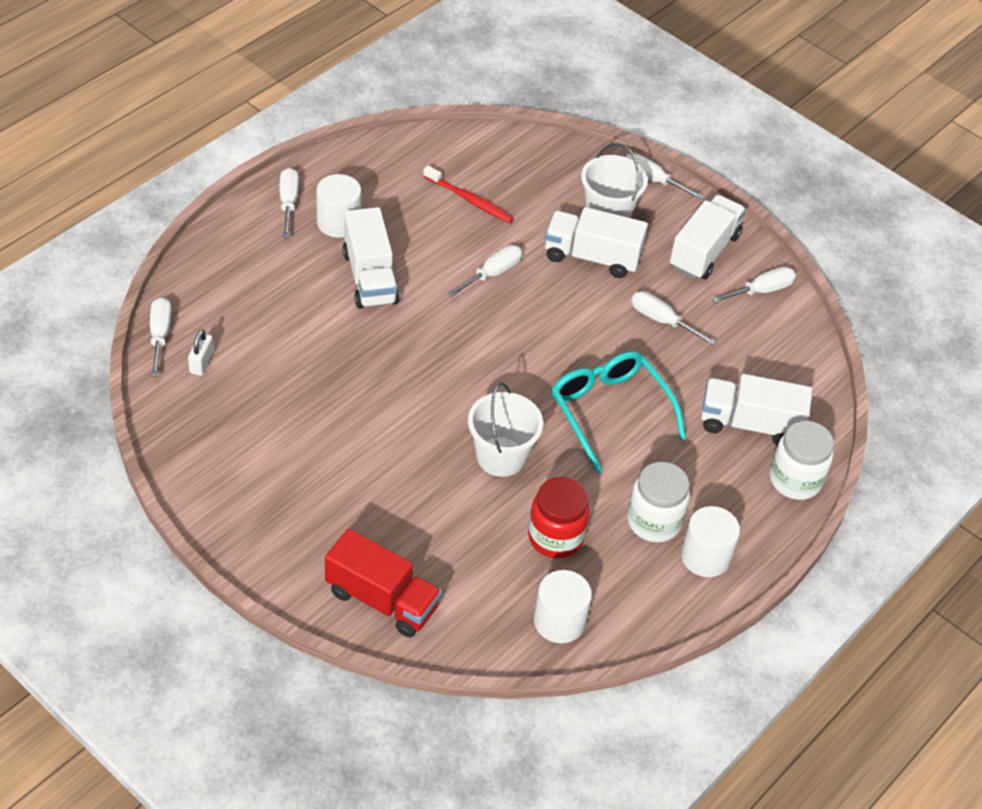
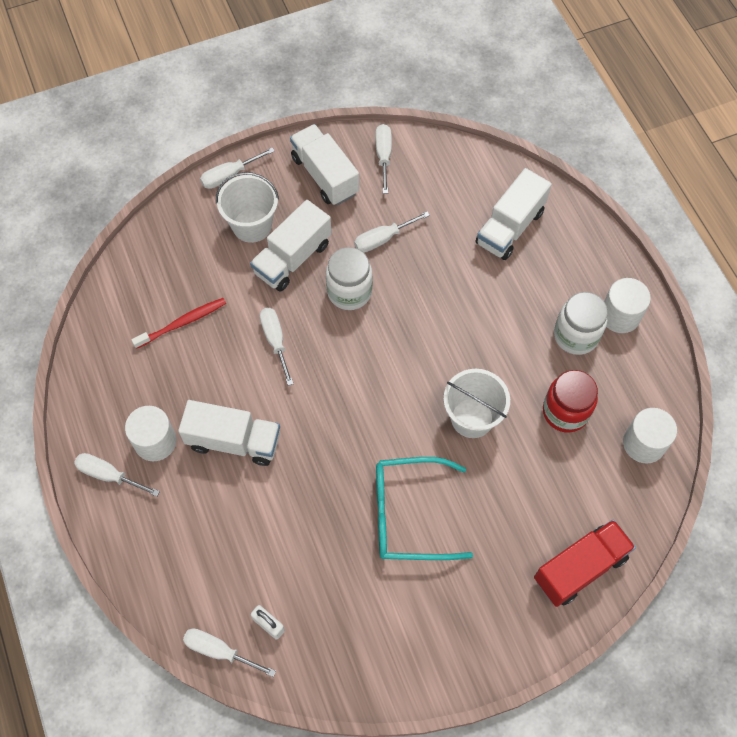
camera: 60 degrees left, 15 degrees up
turquoise glasses [551,351,686,473] -> turquoise glasses moved to [376,457,473,560]
white jar [770,421,834,500] -> white jar moved to [326,247,373,310]

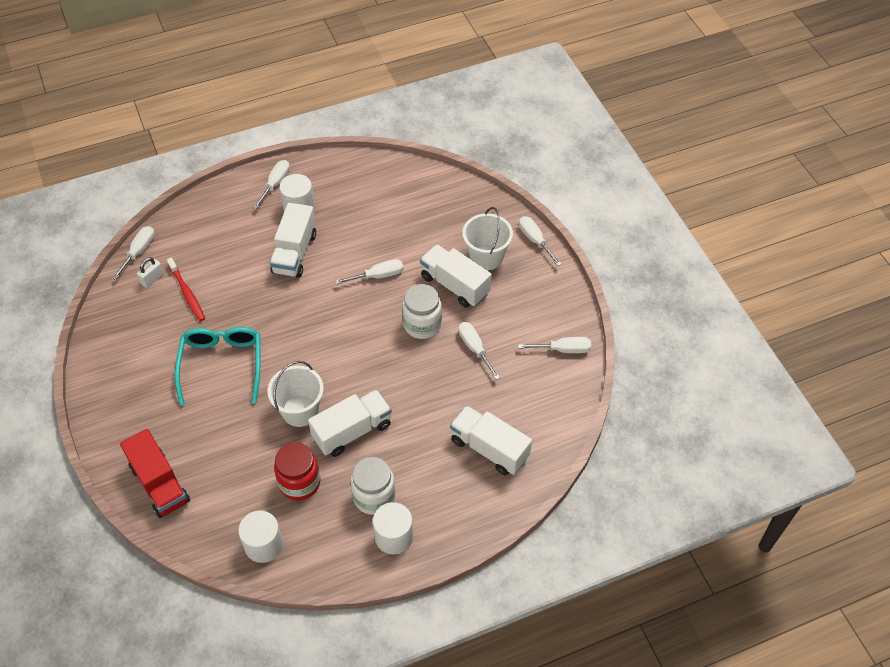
camera: 90 degrees right, 10 degrees down
red toothbrush [131,298,226,349] -> red toothbrush moved to [167,258,205,321]
white truck [290,124,359,206] -> white truck moved to [308,390,392,457]

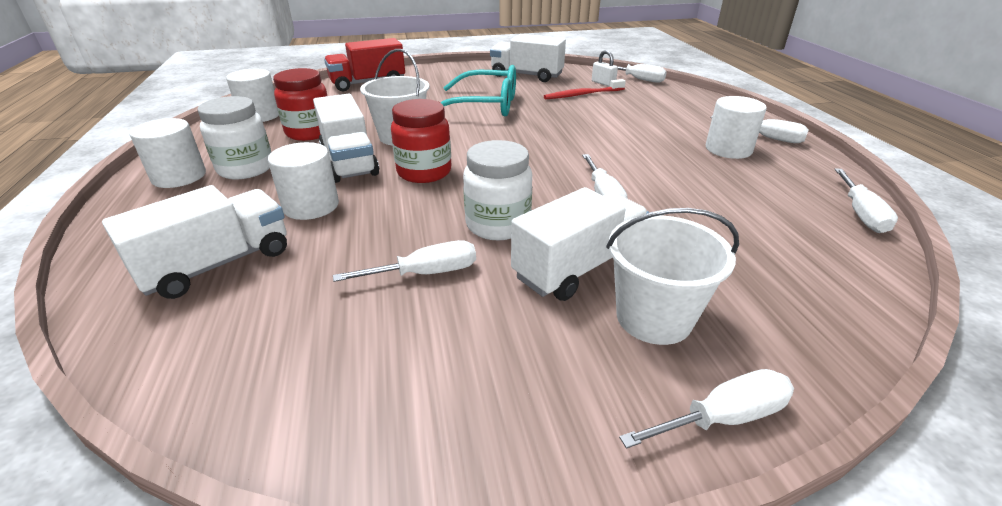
camera: 100 degrees right, 20 degrees down
white truck [270,202,316,278] -> white truck moved to [490,34,566,82]
white screwdriver [518,337,591,353] -> white screwdriver moved to [834,168,898,233]
none -> white cylinder [268,142,339,220]
none -> red jar [391,99,451,183]

